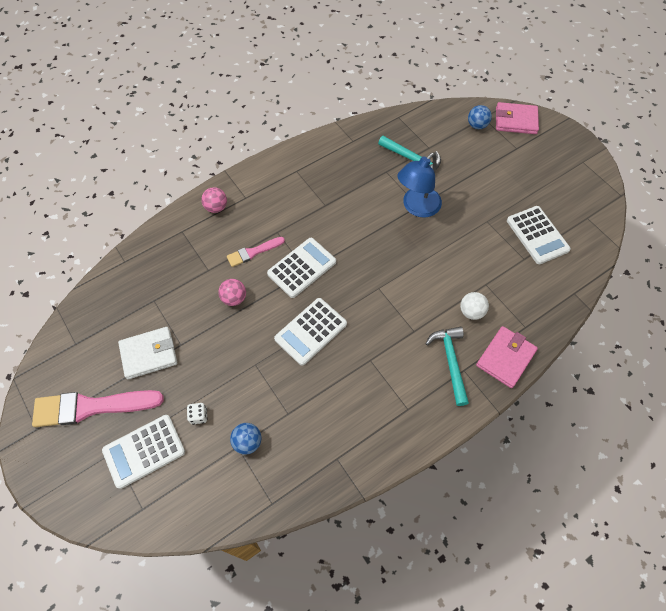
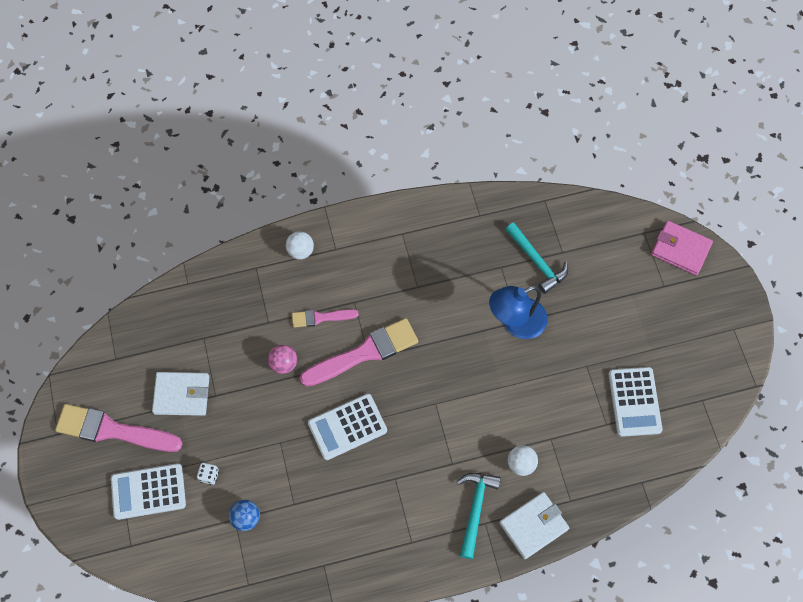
camera: 20 degrees right, 5 degrees up
pink ball [201,187,227,213] -> white ball [286,231,314,260]
white calculator [267,238,336,298] -> pink brush [300,318,418,387]
blue ball [468,105,492,129] -> none
pink wallet [476,326,538,388] -> white wallet [499,492,569,559]

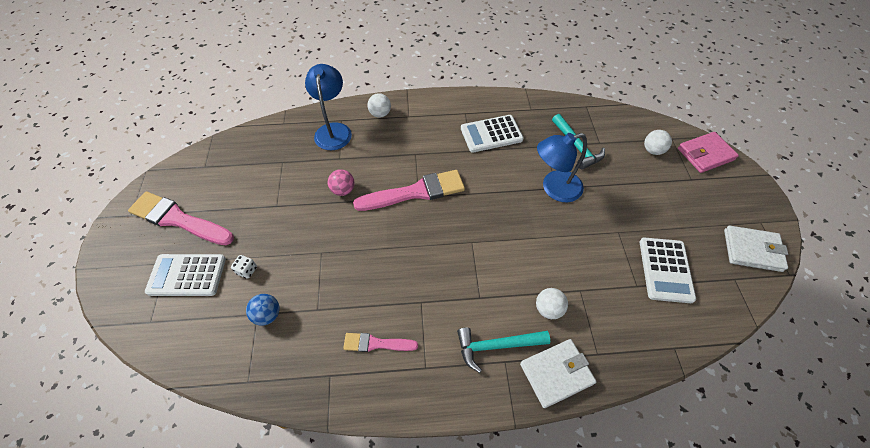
camera: 10 degrees right, 10 degrees down
white wallet [152,372,209,416] -> white wallet moved to [724,226,788,272]
pink brush [292,309,359,328] -> pink brush moved to [343,333,418,352]
white calculator [308,394,387,460] -> white calculator moved to [461,115,523,153]
turquoise hammer [457,473,501,559] -> turquoise hammer turned 120 degrees counterclockwise [457,328,550,373]
pink wallet [651,221,713,276] -> pink wallet turned 60 degrees counterclockwise [678,132,739,173]
none -> blue lamp [305,64,352,150]
none -> white ball [644,130,672,155]

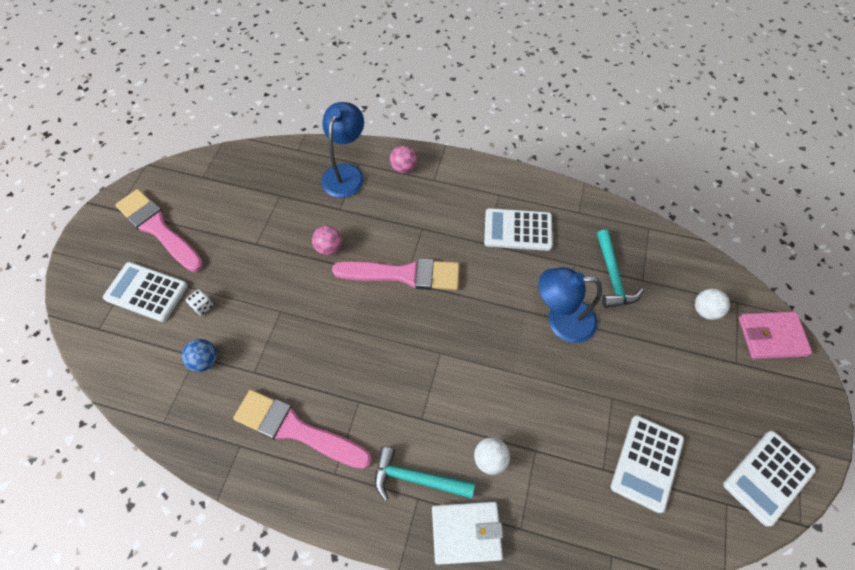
camera: 20 degrees right, 5 degrees up
pink brush [343,333,418,352] -> pink brush [233,390,372,469], size x1.83
white ball [367,93,391,117] -> pink ball [390,145,417,173]
white wallet [724,226,788,272] -> white calculator [723,431,816,527]

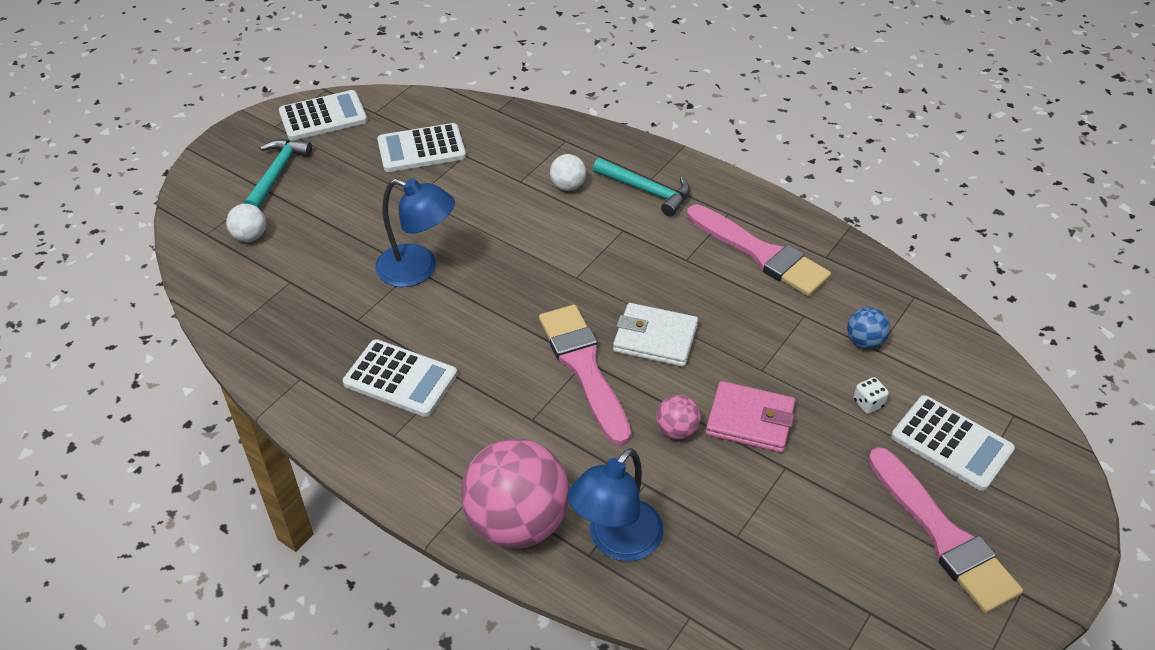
camera: 160 degrees left, 15 degrees down
pink brush [332,258,460,290] -> pink brush turned 45 degrees clockwise [539,305,631,446]
pink ball [390,145,417,173] -> pink ball [461,439,570,549], size x2.25
white wallet [432,502,503,565] -> white wallet moved to [613,303,698,367]
turquoise hammer [597,230,644,308] -> turquoise hammer moved to [244,139,312,208]
white calculator [611,415,684,513] -> white calculator turned 150 degrees counterclockwise [377,123,466,172]
pink wallet [739,312,812,359] -> pink wallet moved to [706,381,795,453]

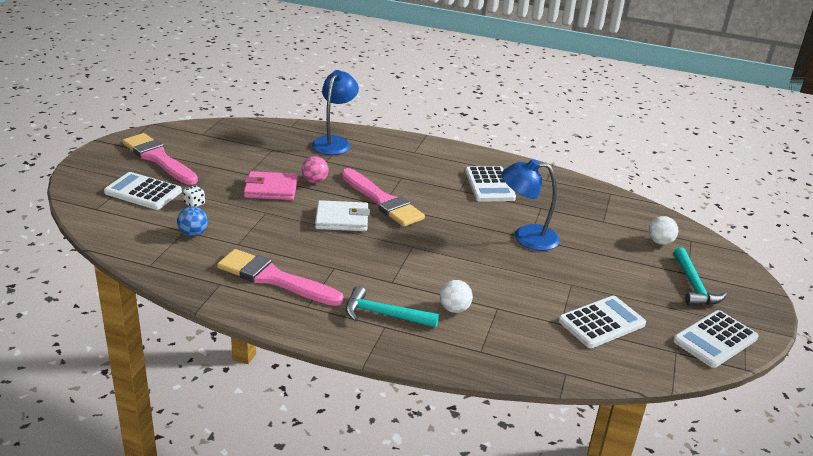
camera: 160 degrees right, 15 degrees down
white calculator [343,339,457,417] -> white calculator turned 105 degrees counterclockwise [465,166,516,202]
pink ball [461,439,570,549] -> none

